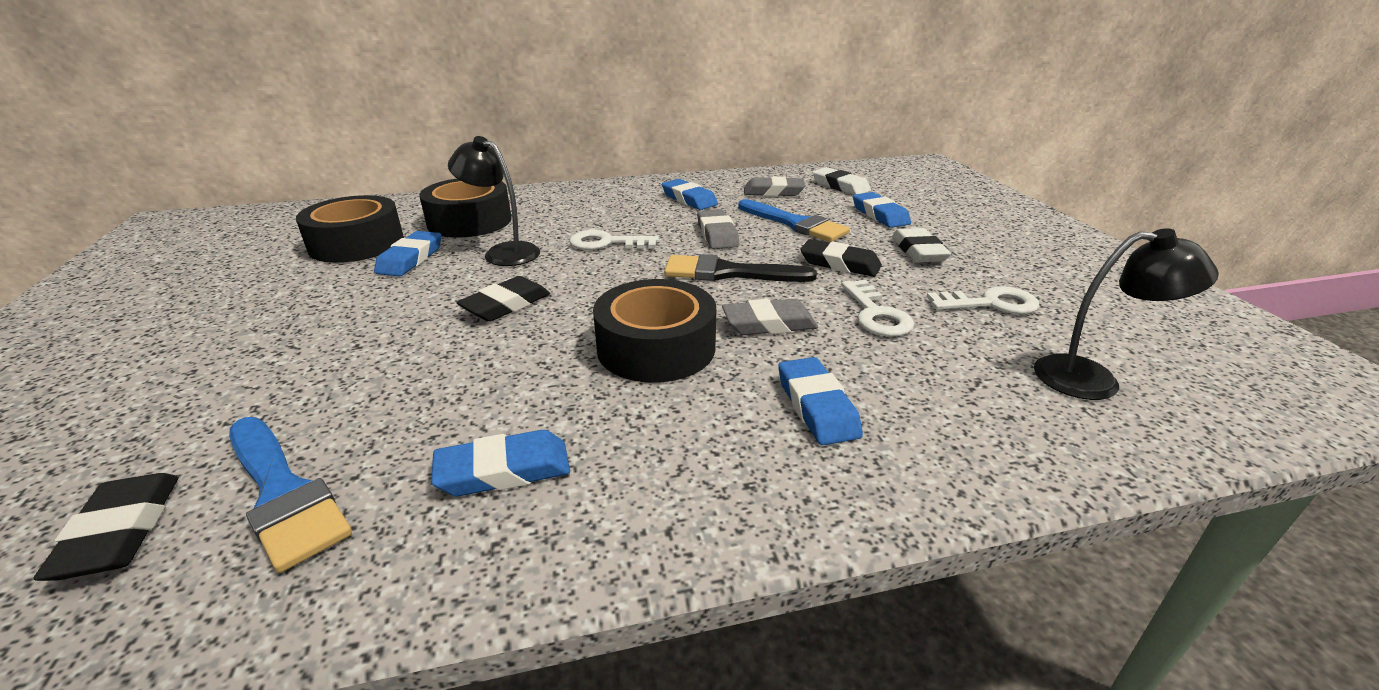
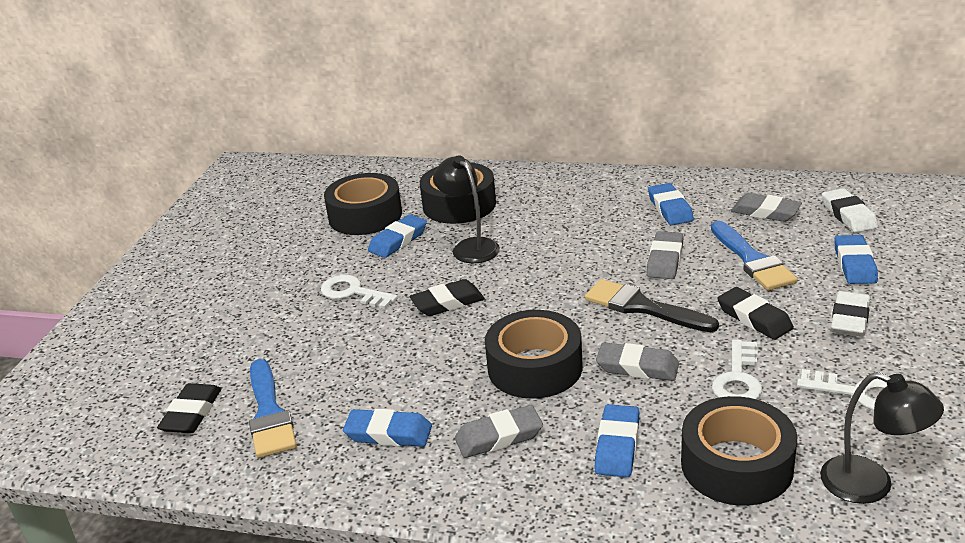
camera: 30 degrees right, 0 degrees up
white key [569,230,659,250] -> white key moved to [321,275,398,309]
none -> grey eraser [455,405,543,458]
none -> black tape [681,396,798,506]

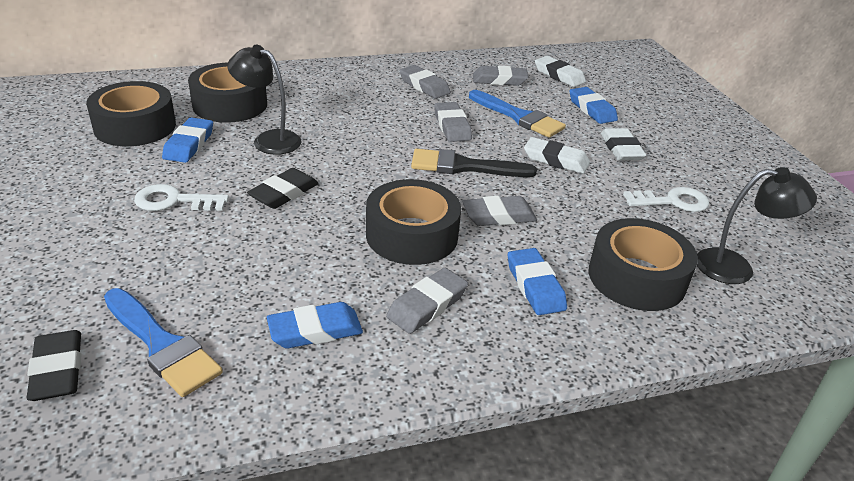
camera: 35 degrees left, 5 degrees up
blue eraser [648,183,694,225] -> grey eraser [399,65,451,99]
white key [712,340,762,400] -> none
black eraser [717,287,794,340] -> white eraser [524,137,590,174]

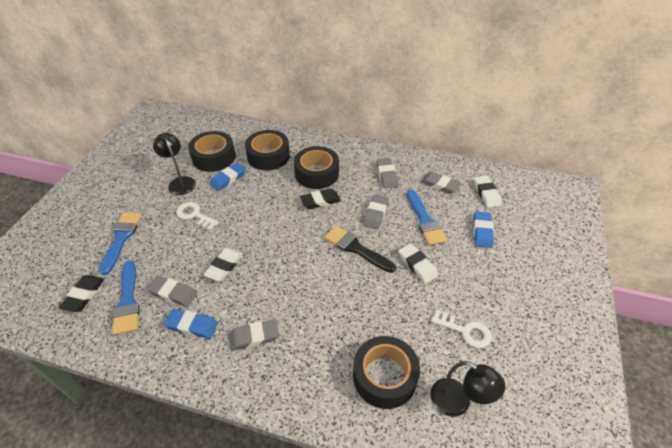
camera: 35 degrees right, 10 degrees up
black lamp [227,45,301,155] -> black lamp moved to [153,133,196,195]
black eraser [247,168,319,209] -> black eraser moved to [300,188,341,209]
black tape [366,179,461,265] -> black tape moved to [294,146,339,189]
grey eraser [462,196,537,226] -> grey eraser moved to [147,276,197,307]
blue eraser [508,248,567,315] -> none
white eraser [601,128,647,161] -> white eraser moved to [204,248,243,281]
none -> blue brush [99,212,142,275]

